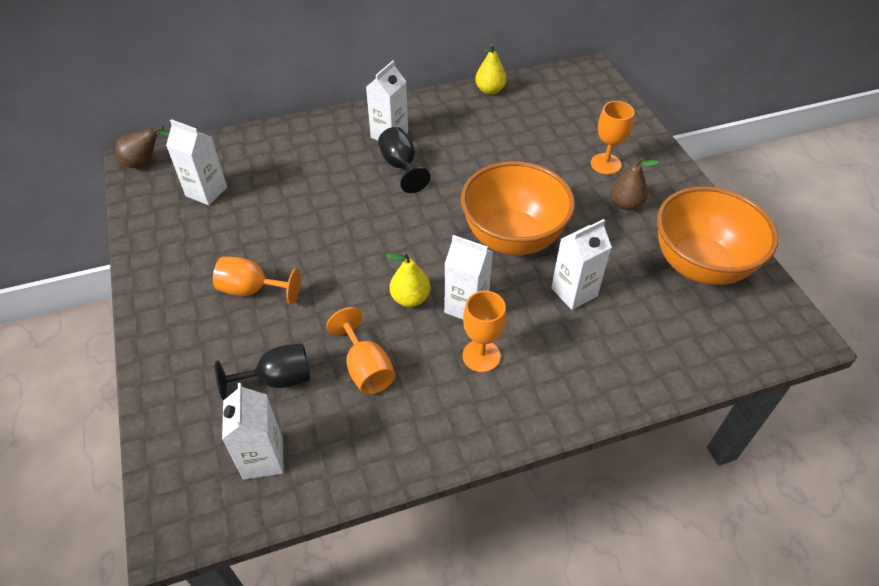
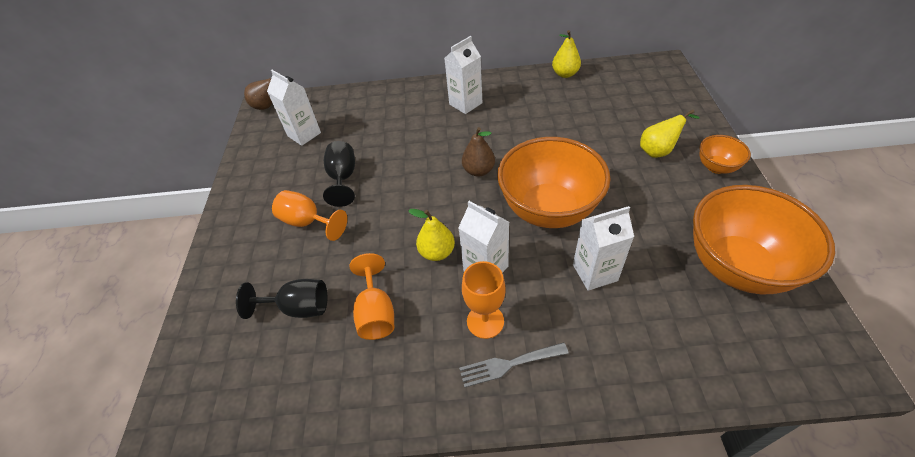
camera: 20 degrees right, 0 degrees up
white carton [222,383,284,479] -> none
black goblet [378,127,430,193] -> black goblet moved to [323,141,355,207]
orange goblet [591,101,634,175] -> yellow pear [640,109,700,158]
brown pear [610,157,659,210] -> brown pear moved to [462,127,495,177]
none -> grey fork [459,342,569,387]
none -> orange bowl [700,135,751,174]

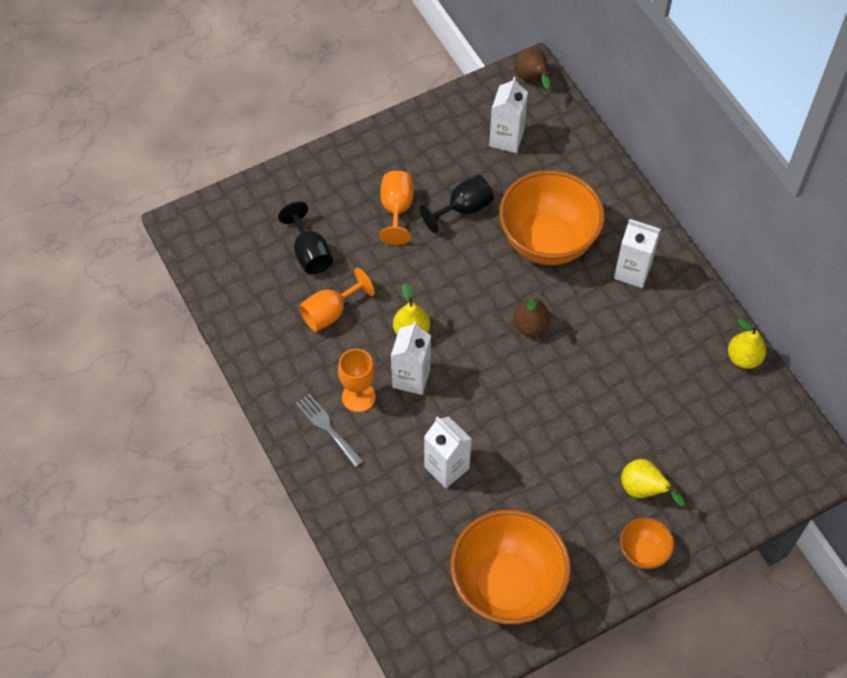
camera: 60 degrees right, 10 degrees up
orange bowl [497,137,611,228] -> orange bowl moved to [499,170,604,265]

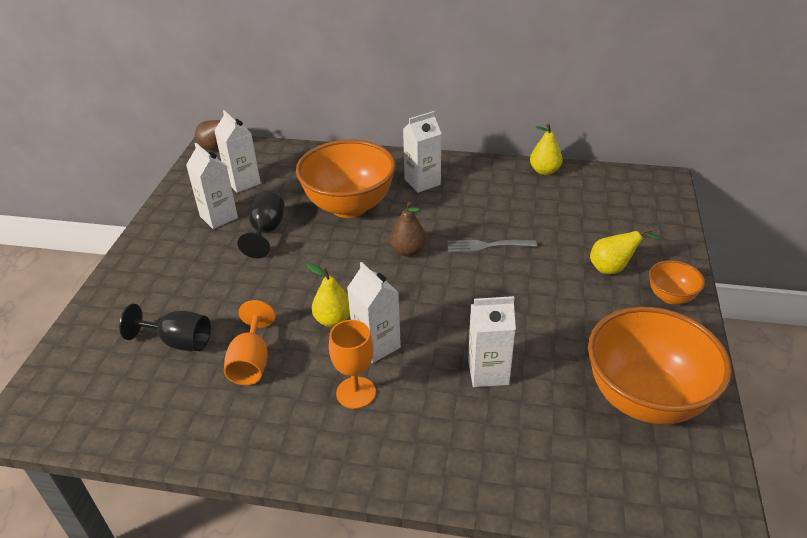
camera: 50 degrees left, 20 degrees down
grey fork [296,393,364,467] -> grey fork moved to [447,240,537,252]
orange goblet [379,171,414,245] -> none
none -> white carton [186,143,238,229]

